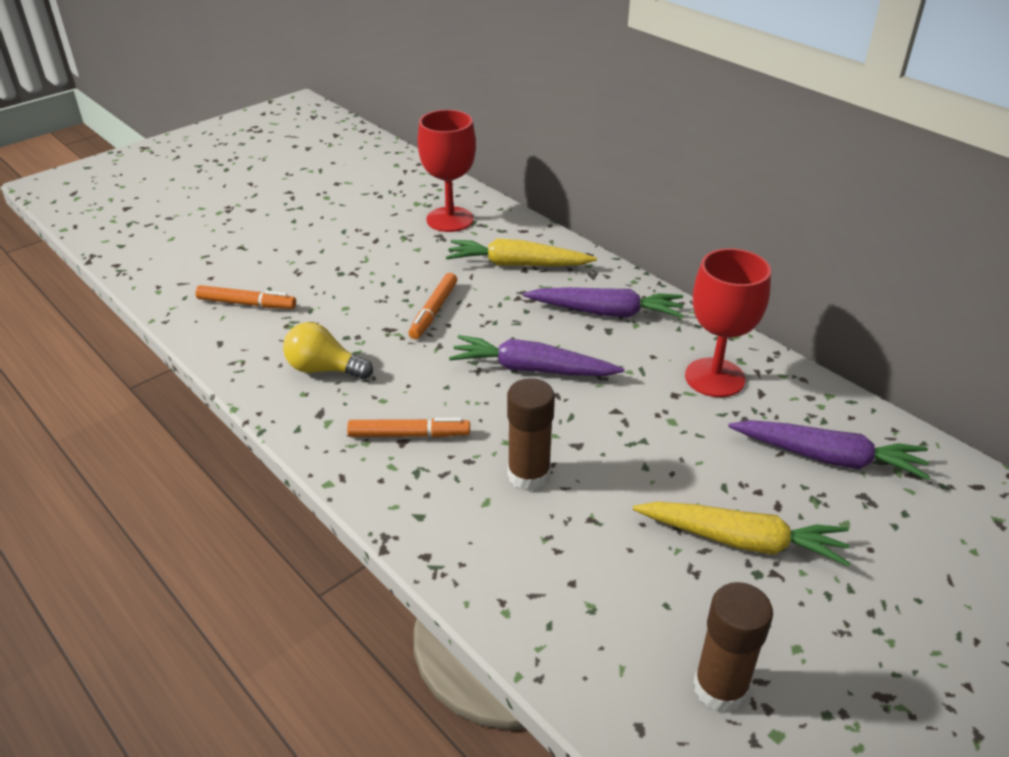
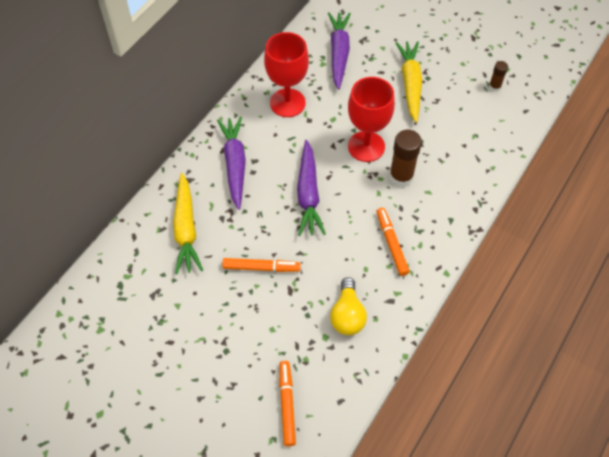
camera: 105 degrees left, 20 degrees up
red goblet [417,110,476,232] -> red goblet moved to [348,77,395,162]
brown glue stick [694,582,773,713] -> brown glue stick [489,61,508,92], size x0.54

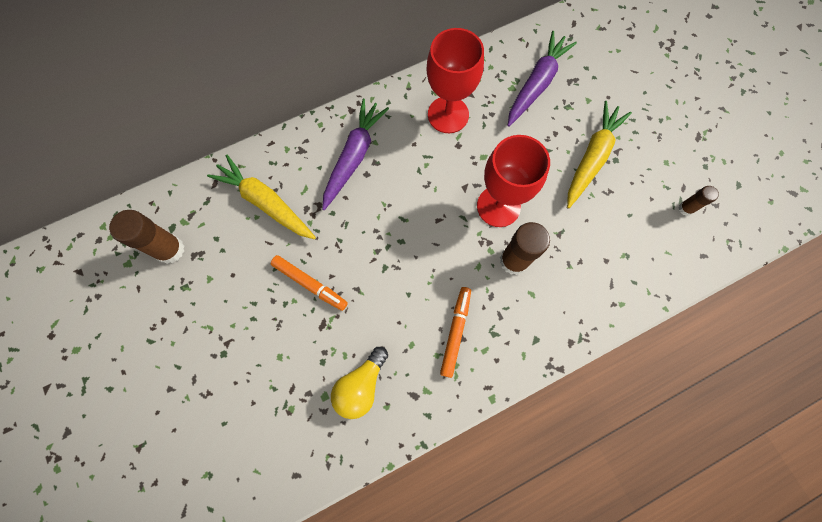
camera: 30 degrees right, 15 degrees up
yellow carrot [173,173,203,274] -> yellow carrot turned 105 degrees clockwise [207,155,316,239]
orange marker [279,361,296,447] -> none
purple carrot [297,140,326,236] -> none
none -> brown glue stick [109,210,184,264]

